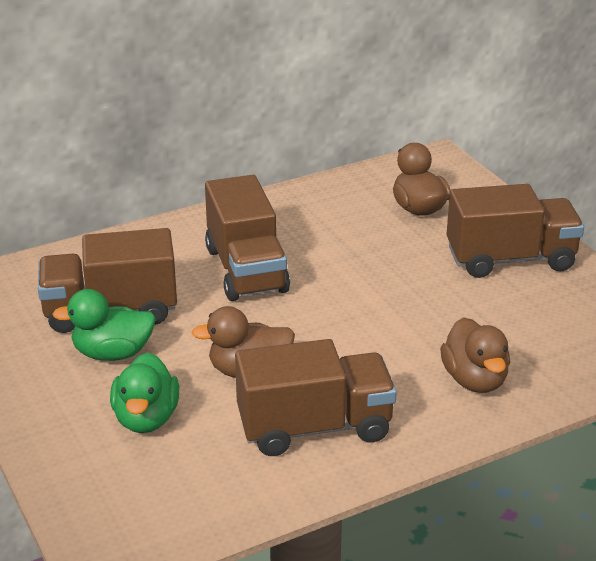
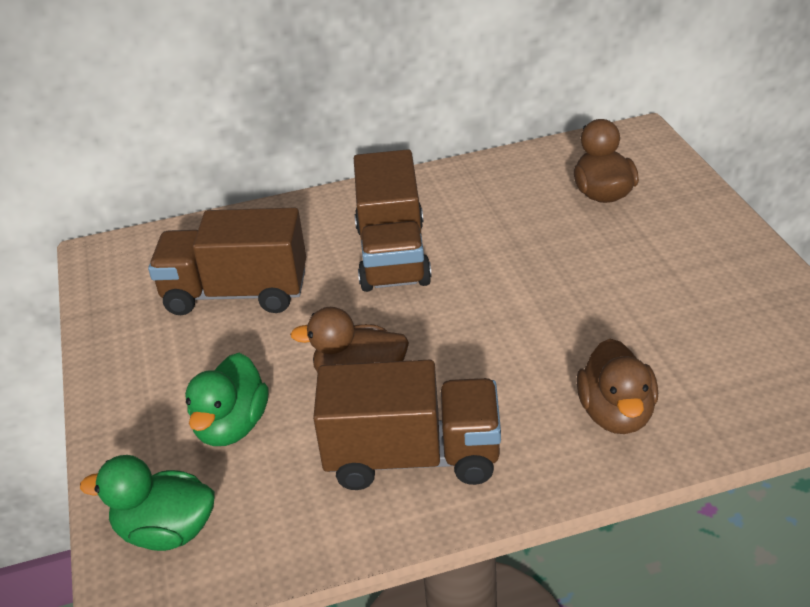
camera: 15 degrees right, 5 degrees up
green duck [52,289,156,361] -> green duck moved to [80,455,215,551]
brown truck [446,184,584,278] -> none

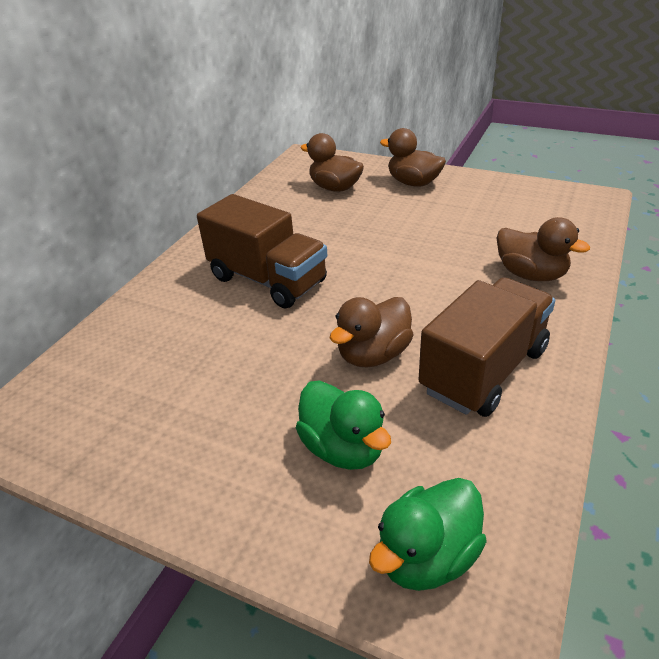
camera: 50 degrees left, 0 degrees up
brown truck [148,207,306,315] -> none
none -> brown duck [380,128,446,187]

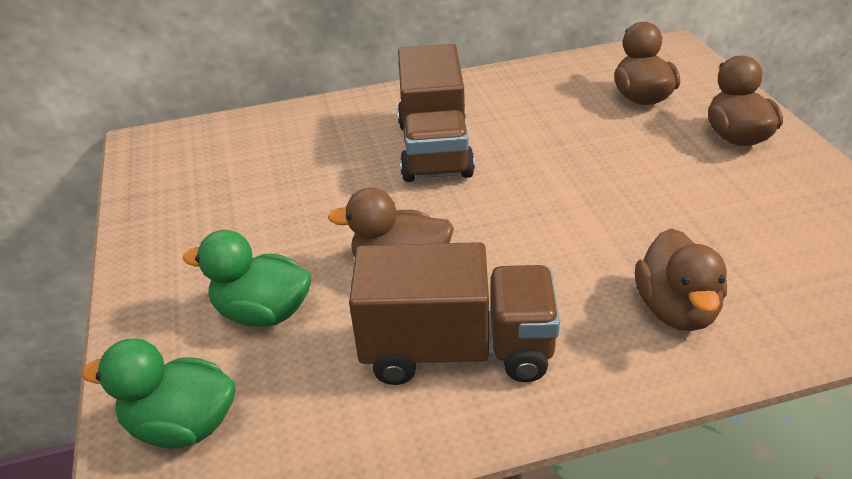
camera: 50 degrees right, 0 degrees up
green duck [296,380,391,470] -> green duck turned 90 degrees clockwise [183,230,311,327]

